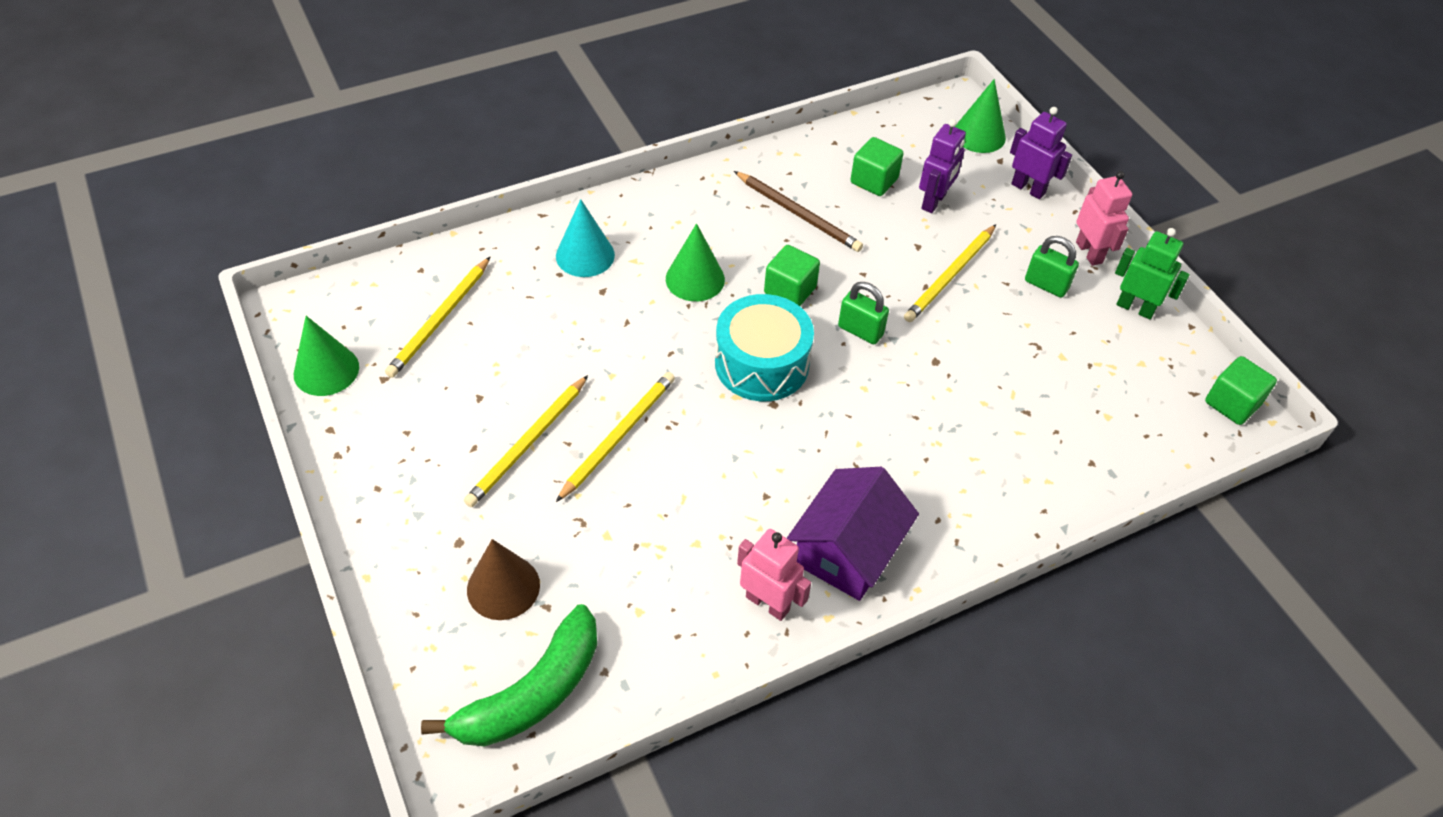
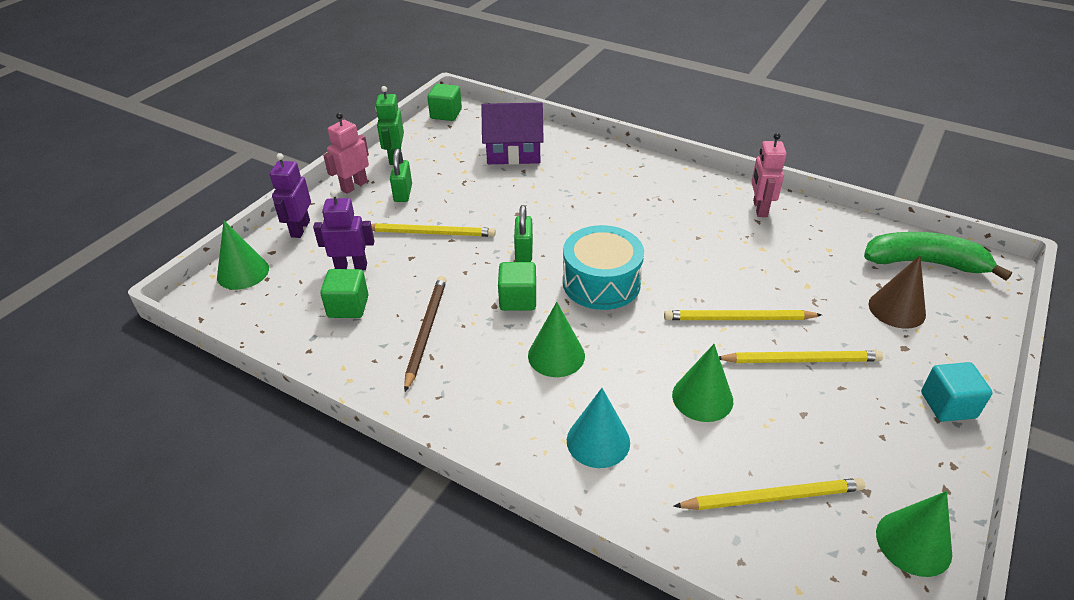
camera: 120 degrees left, 10 degrees down
purple house [787,467,919,601] -> purple house moved to [481,103,544,165]
none -> green cone [672,344,733,422]
none -> turquoise cube [921,362,993,422]

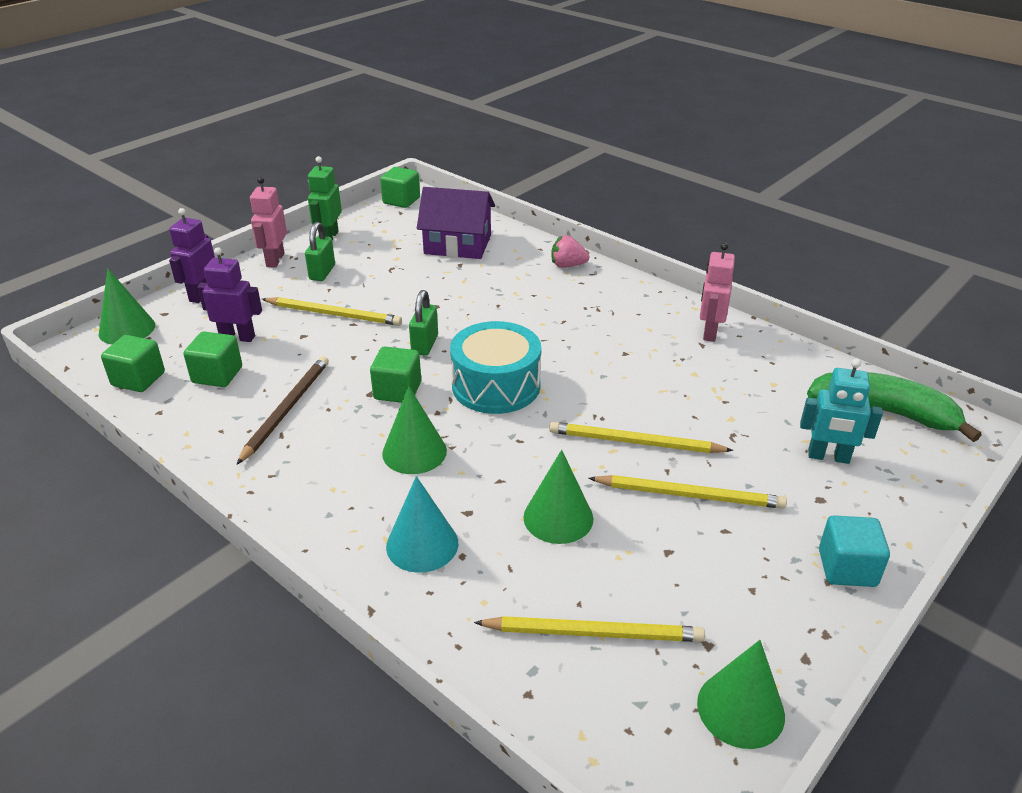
camera: 10 degrees right, 5 degrees down
pink robot [323,113,369,194] -> pink robot turned 45 degrees counterclockwise [250,177,287,268]
brown cone [868,256,926,329] -> turquoise robot [800,359,883,464]
none -> green cube [101,335,165,392]
none -> pink strawberry [551,235,590,268]

